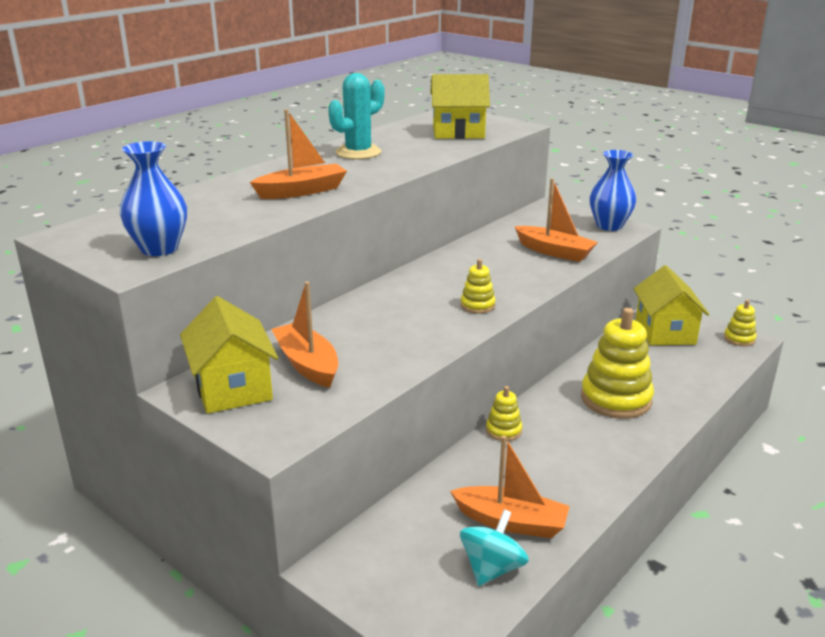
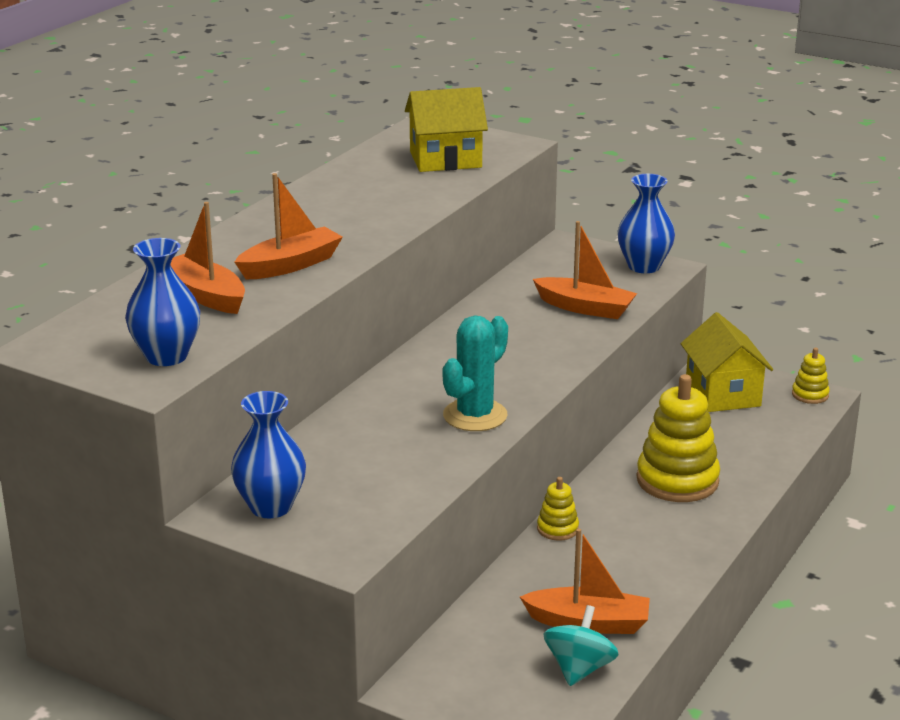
camera: 10 degrees left, 0 degrees up
yellow house [180,296,278,414] -> blue vase [231,391,306,518]
orange boat [271,282,338,388] -> orange boat moved to [171,202,245,314]
turquoise cactus [328,73,385,159] -> turquoise cactus moved to [442,315,508,431]
yellow stacking toy [460,259,496,314] -> none

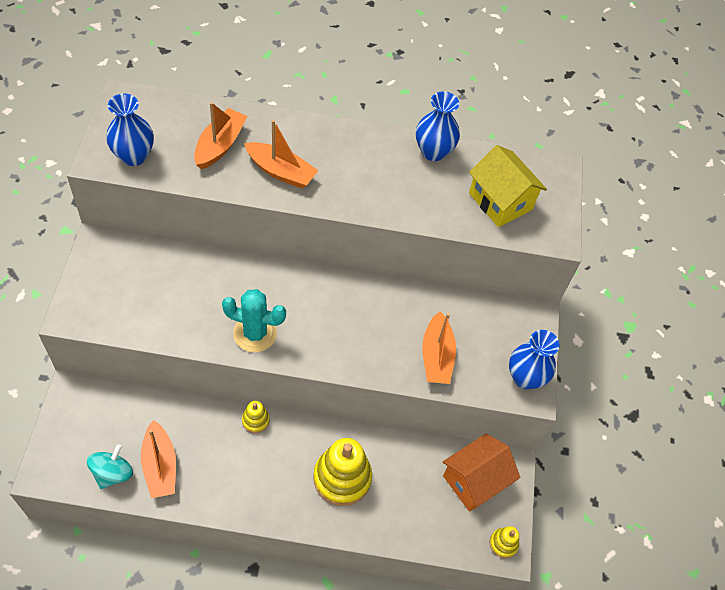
camera: 60 degrees right, 30 degrees up
blue vase [231,391,306,518] -> blue vase moved to [416,91,460,161]
turquoise spinning top [544,605,619,686] -> turquoise spinning top turned 60 degrees counterclockwise [87,444,133,489]
yellow house [681,312,773,412] -> orange house [443,434,520,512]

